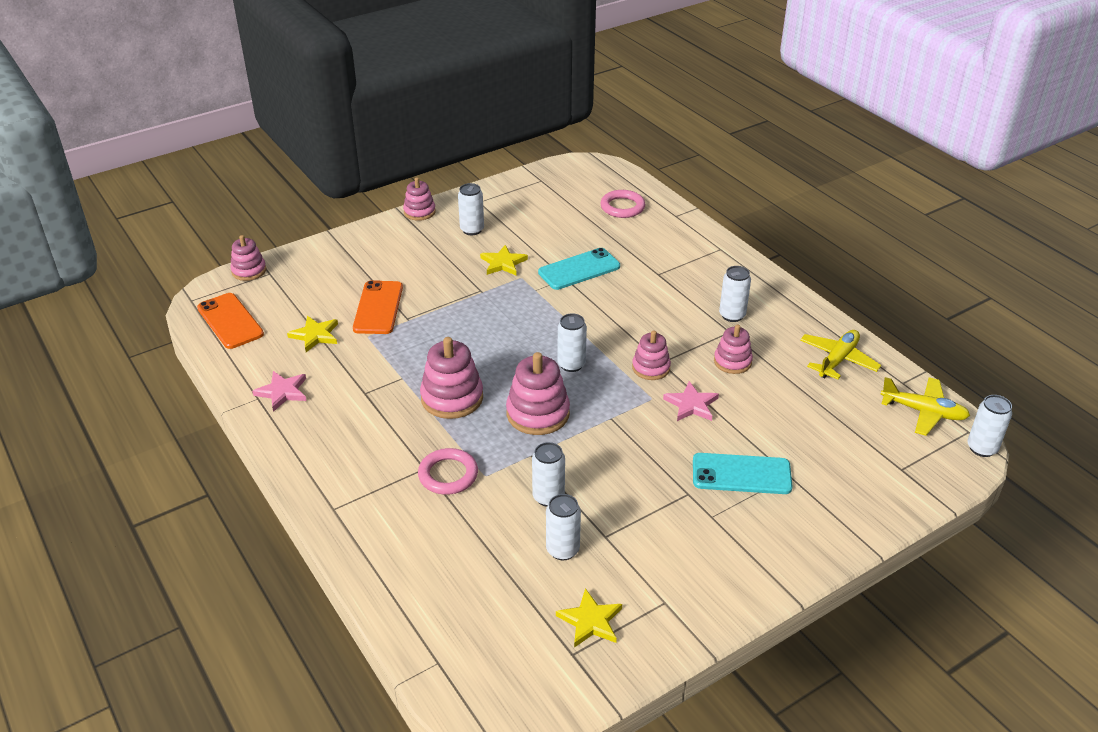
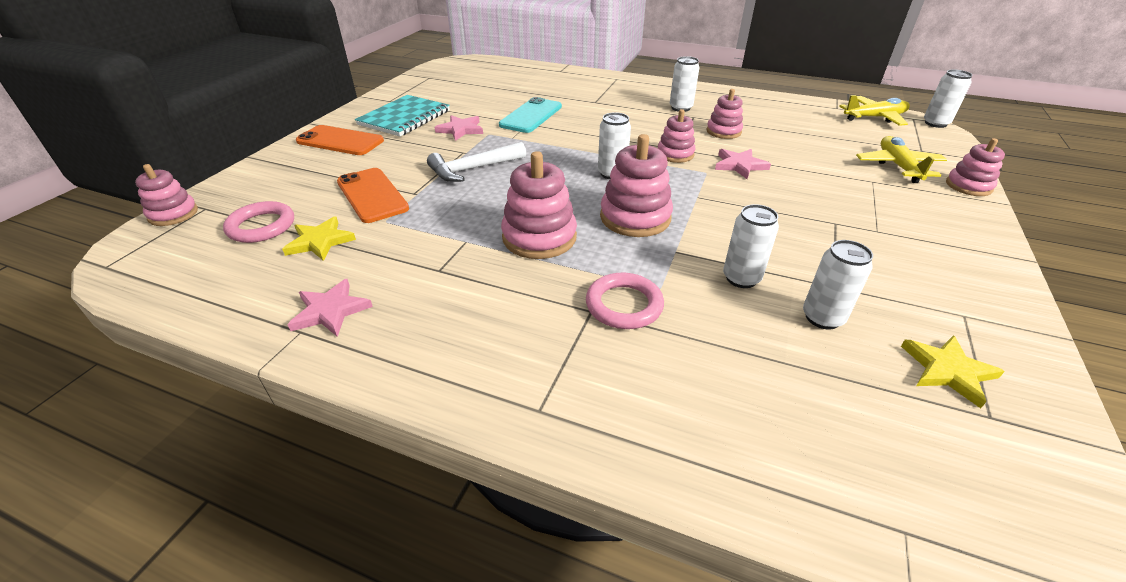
camera: 35 degrees left, 0 degrees up
orange phone [197,293,264,349] -> orange phone moved to [296,125,384,155]
pink stacking toy [403,177,436,221] -> pink stacking toy moved to [946,138,1005,196]
white can [458,183,484,235] -> turquoise notebook [355,95,450,136]
yellow star [480,245,528,276] -> pink star [435,115,483,141]
pink ring [600,190,645,218] -> pink ring moved to [223,201,294,243]
turquoise phone [693,453,793,494] -> none
yellow plane [800,330,881,379] -> yellow plane moved to [856,136,947,183]
none -> white hammer [427,142,526,182]

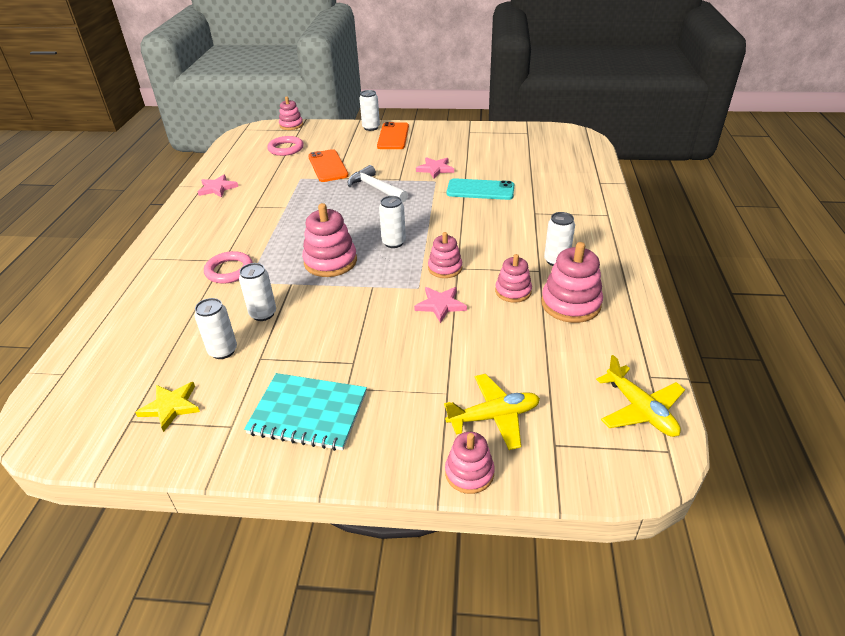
camera: 75 degrees right, 0 degrees up
yellow star [282,217,356,261] -> none
orange phone [337,168,409,223] -> orange phone turned 60 degrees counterclockwise [308,149,349,182]
turquoise notebook [355,95,450,136] -> turquoise notebook moved to [244,373,367,451]
pink stacking toy [501,151,577,259] -> pink stacking toy moved to [541,242,603,323]
white can [924,69,972,128] -> white can moved to [360,90,380,131]

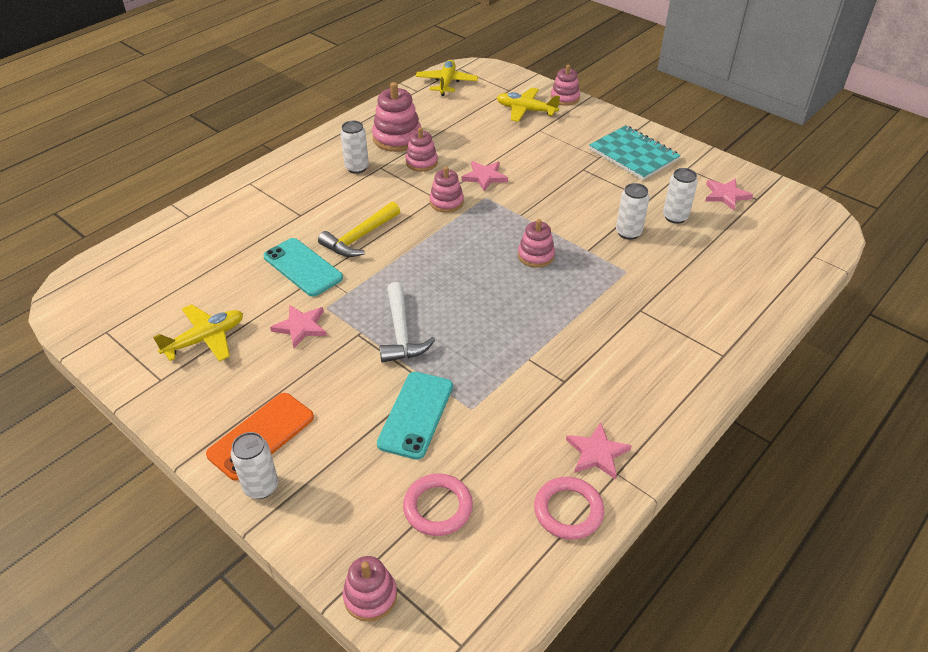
camera: 145 degrees left, 5 degrees up
yellow star [135,382,200,432] -> pink star [705,179,753,211]
pink ring [204,251,253,283] -> pink ring moved to [534,477,604,540]
pink stacking toy [302,203,357,277] -> pink stacking toy [518,219,555,268], size x0.63
orange phone [308,149,349,182] -> turquoise phone [377,372,453,460]
white can [379,196,406,248] -> none
none -> yellow plane [153,304,243,362]
none -> yellow hammer [318,202,400,257]

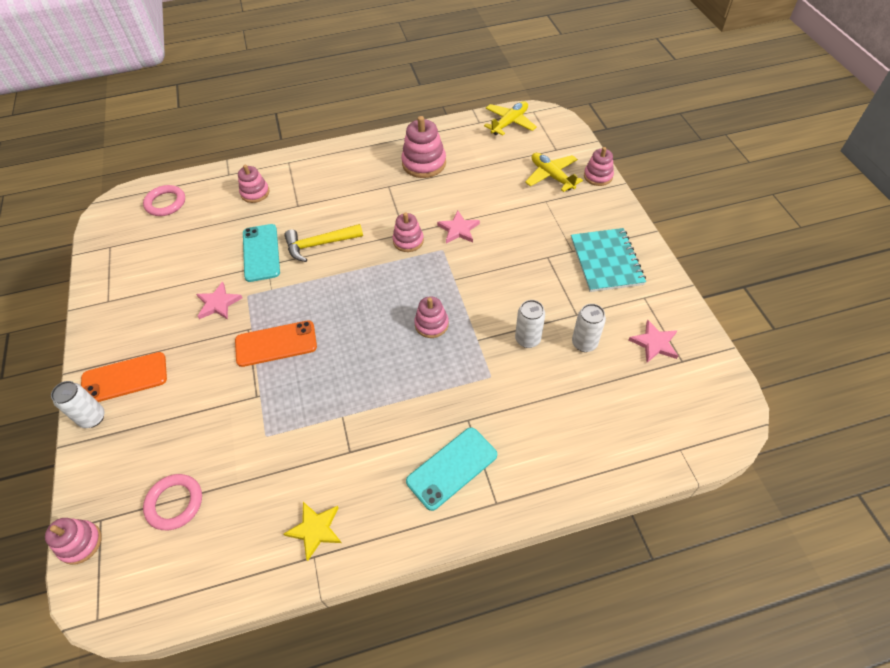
camera: 35 degrees right, 10 degrees up
yellow plane [153,304,243,362] -> none
white can [340,121,369,174] -> none
turquoise phone [377,372,453,460] -> turquoise phone moved to [406,427,497,511]
white hammer [379,282,435,363] -> orange phone [235,320,317,367]
pink stacking toy [405,127,438,172] -> pink stacking toy moved to [238,165,269,203]
pink ring [534,477,604,540] -> pink ring moved to [143,185,185,216]
pink star [566,422,632,480] -> yellow star [284,502,341,561]

